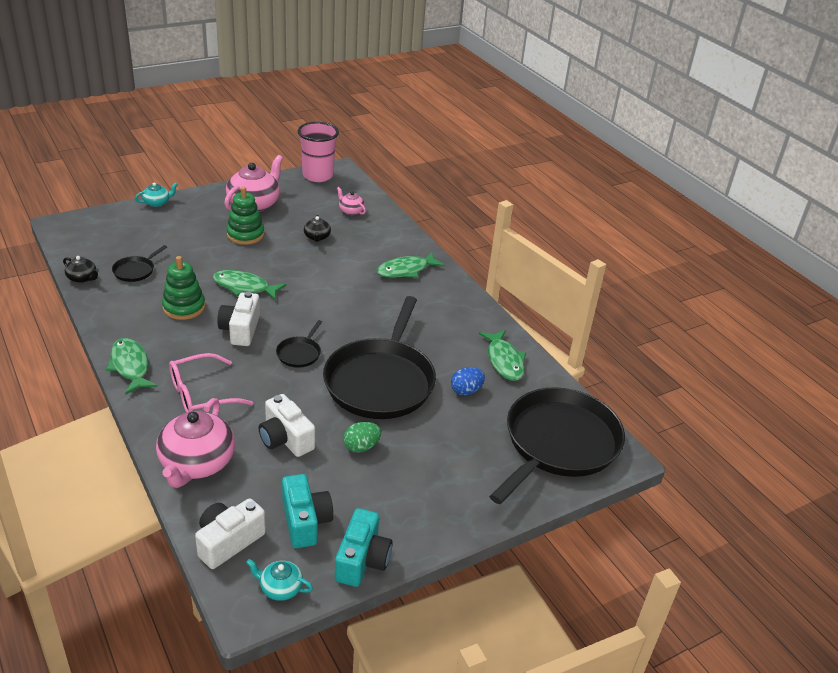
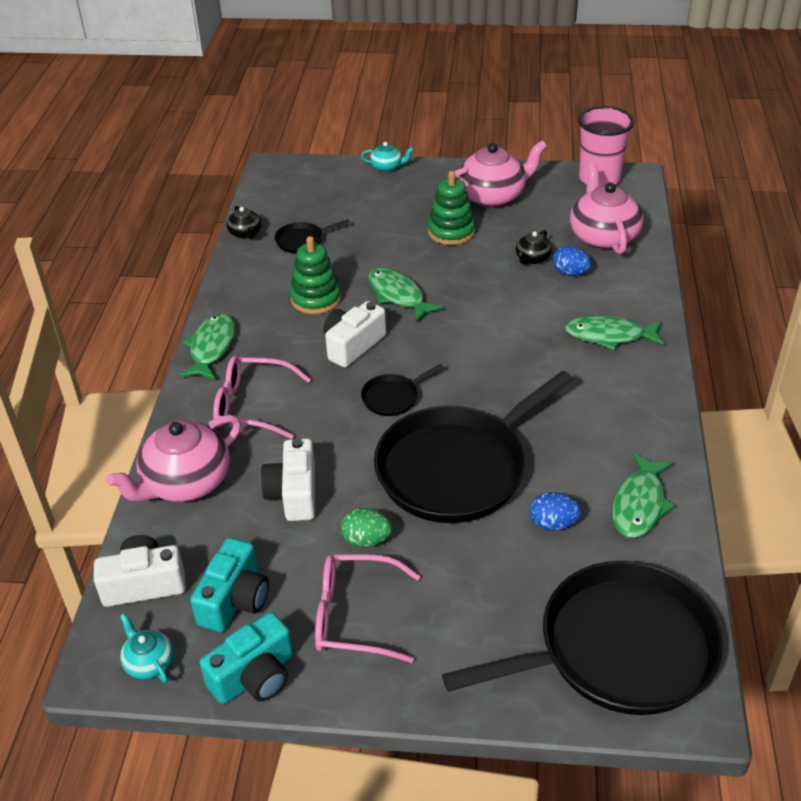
camera: 40 degrees right, 5 degrees up
pink teapot [337,187,366,215] -> pink teapot [570,162,643,254], size x2.04
none -> pink glasses [315,554,420,663]
none -> blue egg [552,246,592,276]

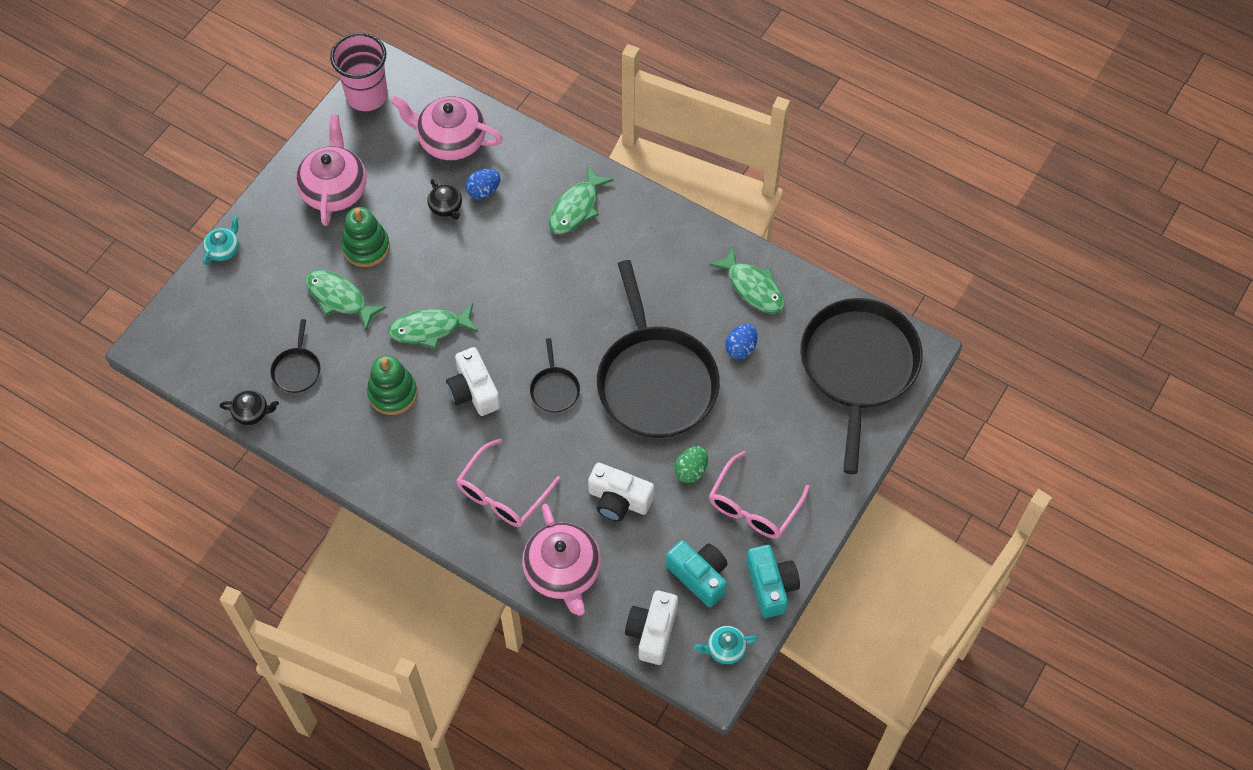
camera: 65 degrees left, 20 degrees up
green fish [179,313,235,380] -> green fish moved to [306,270,387,331]

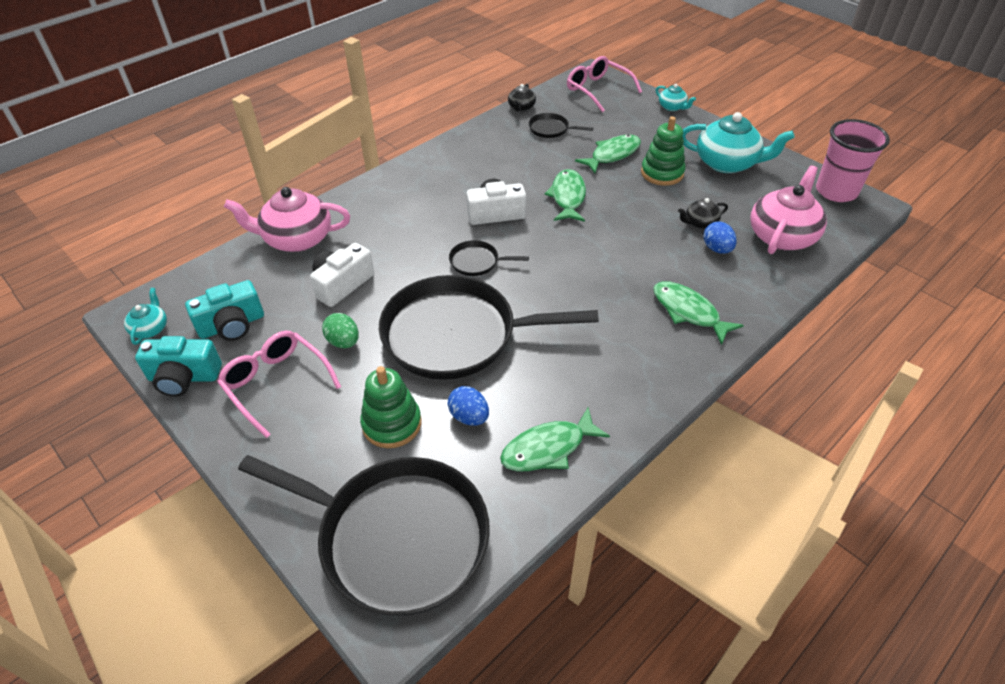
camera: 105 degrees right, 15 degrees down
pink teapot [296,115,367,226] -> turquoise teapot [682,112,794,173]
green stacking toy [367,355,417,415] -> green stacking toy moved to [360,366,421,448]
pink glasses [456,439,561,527] -> pink glasses moved to [567,56,642,112]
white camera [625,590,678,665] -> none

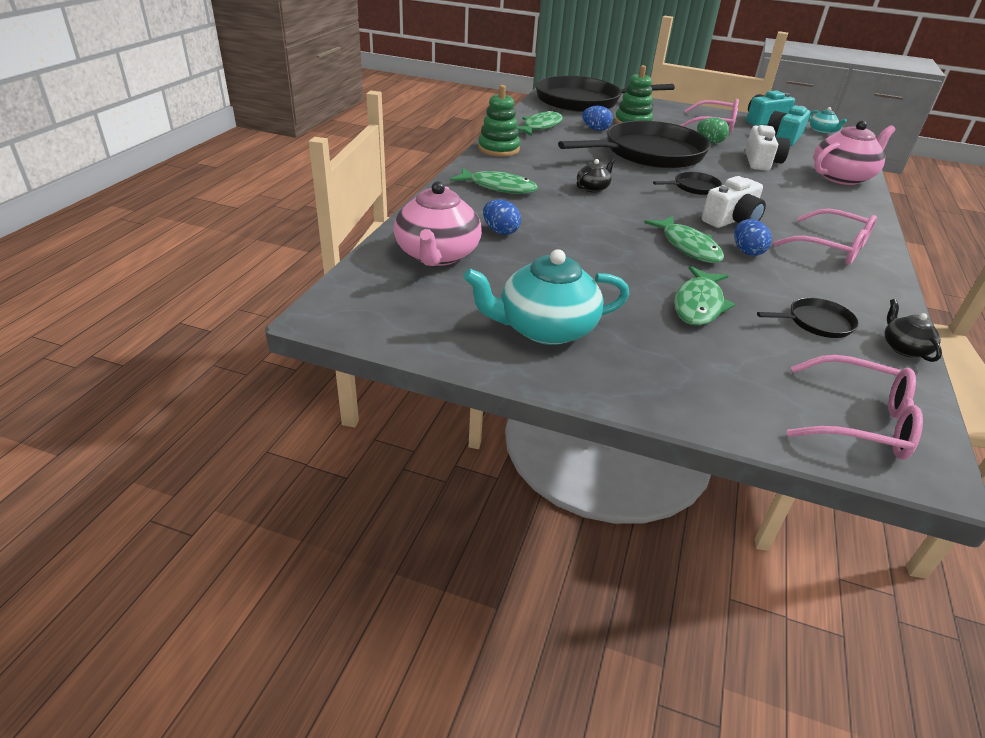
camera: 150 degrees right, 10 degrees down
green stacking toy [641,116,685,186] -> green stacking toy moved to [478,85,520,157]
turquoise teapot [656,84,696,111] -> none
black teapot [678,198,728,229] -> black teapot moved to [577,158,615,193]
pink cup [816,119,890,202] -> none
none -> blue egg [734,219,772,256]
none -> pink glasses [773,209,877,265]

